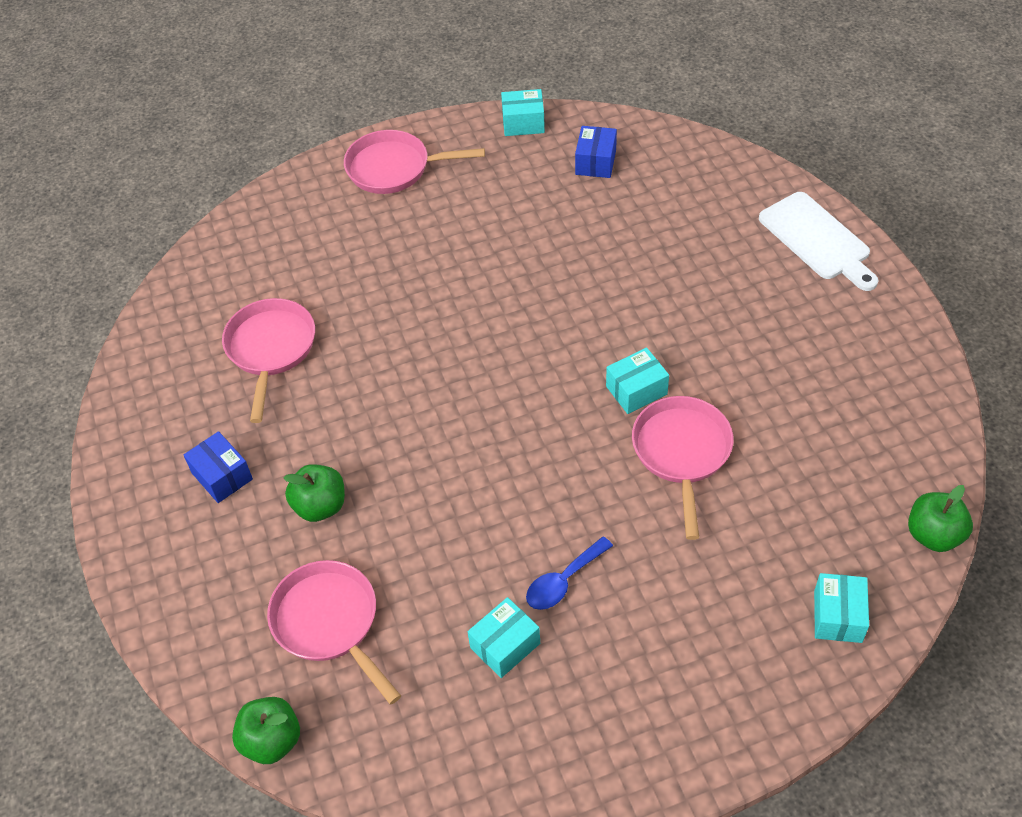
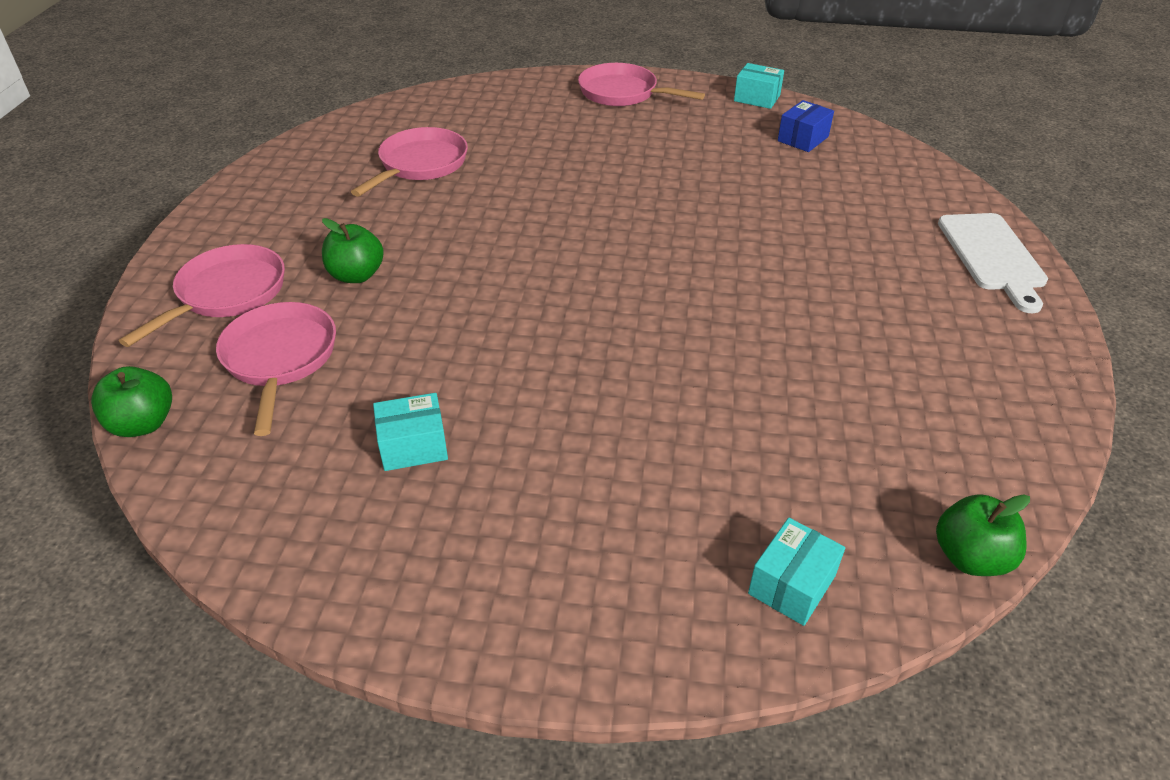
camera: 25 degrees right, 10 degrees down
blue box [184,431,253,503] -> none
blue spoon [526,537,613,610] -> none
turquoise box [606,348,669,414] -> none
pink pan [632,396,734,540] -> pink pan moved to [119,244,285,347]

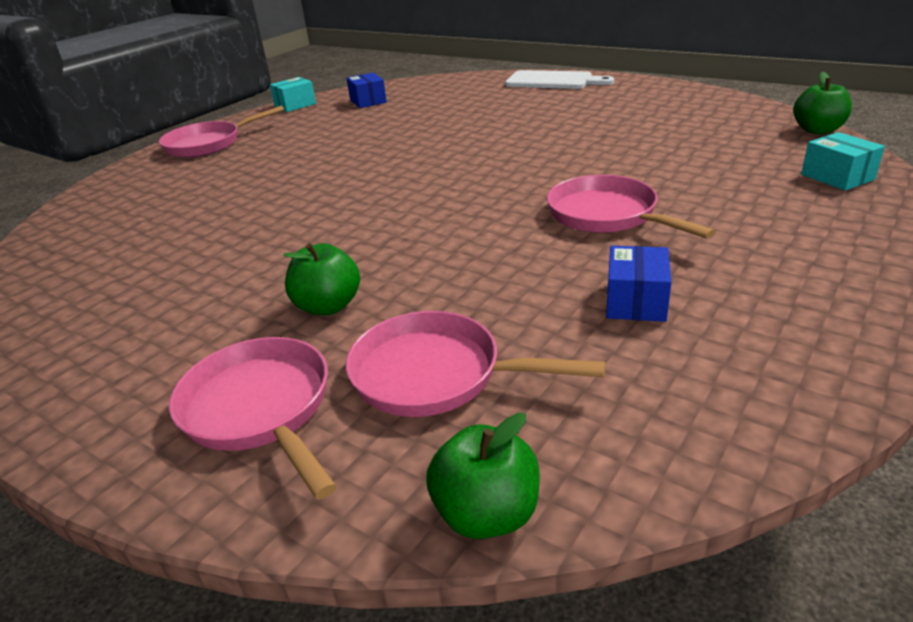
camera: 60 degrees left, 10 degrees down
pink pan [351,127,468,197] -> pink pan moved to [547,175,716,239]
turquoise box [373,393,448,471] -> blue box [606,246,671,322]

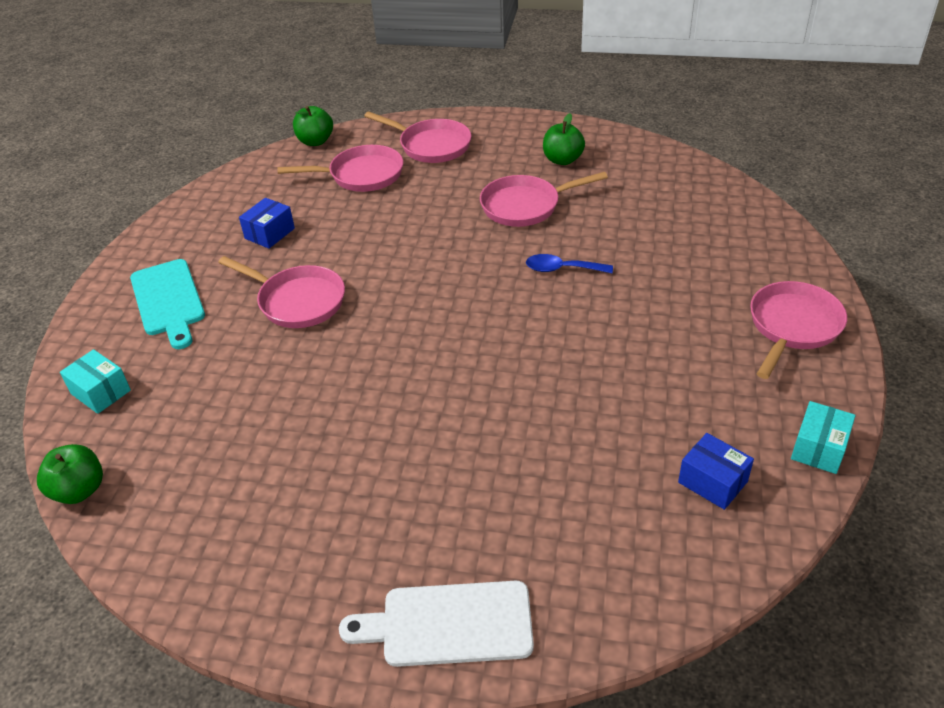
camera: 155 degrees right, 10 degrees up
green apple [283,243,360,315] -> green apple moved to [543,113,585,165]
blue box [606,246,671,322] -> blue box turned 45 degrees clockwise [239,198,295,249]
none -> turquoise cutting board [130,259,205,349]
none -> pink pan [480,172,608,227]
none -> blue spoon [526,254,613,273]

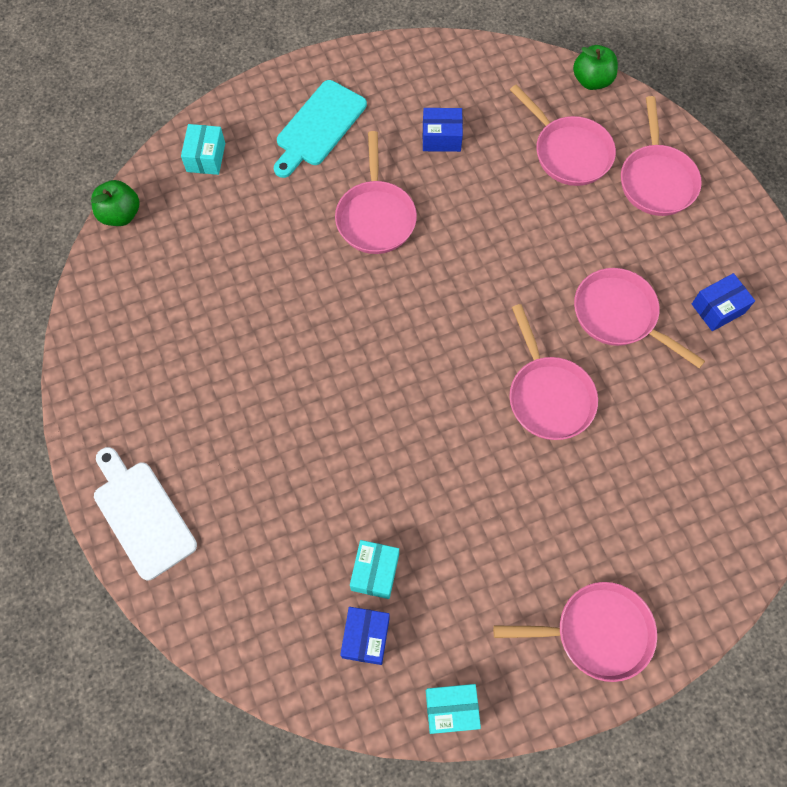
camera: 55 degrees right, 25 degrees up
blue spoon [526,254,613,273] -> pink pan [509,304,598,440]
green apple [543,113,585,165] -> blue box [692,273,755,331]
none -> turquoise box [350,540,399,599]

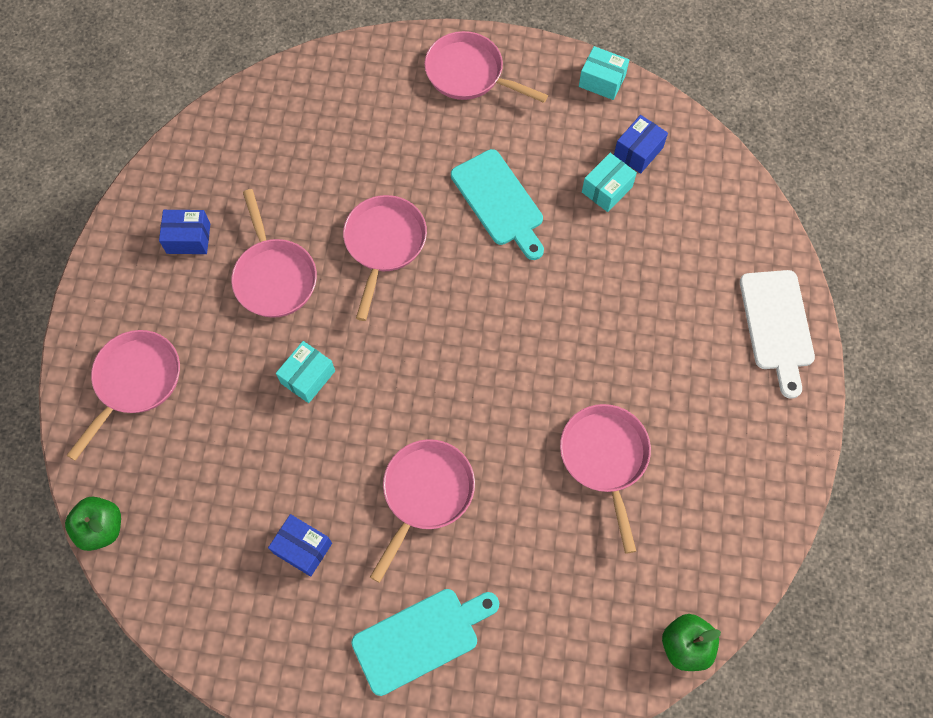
camera: 150 degrees left, 0 degrees up
turquoise box [181,124,225,175] -> turquoise box moved to [276,341,335,403]
pink pan [510,85,616,186] -> pink pan moved to [560,404,651,554]
none -> turquoise cutting board [451,149,544,260]

